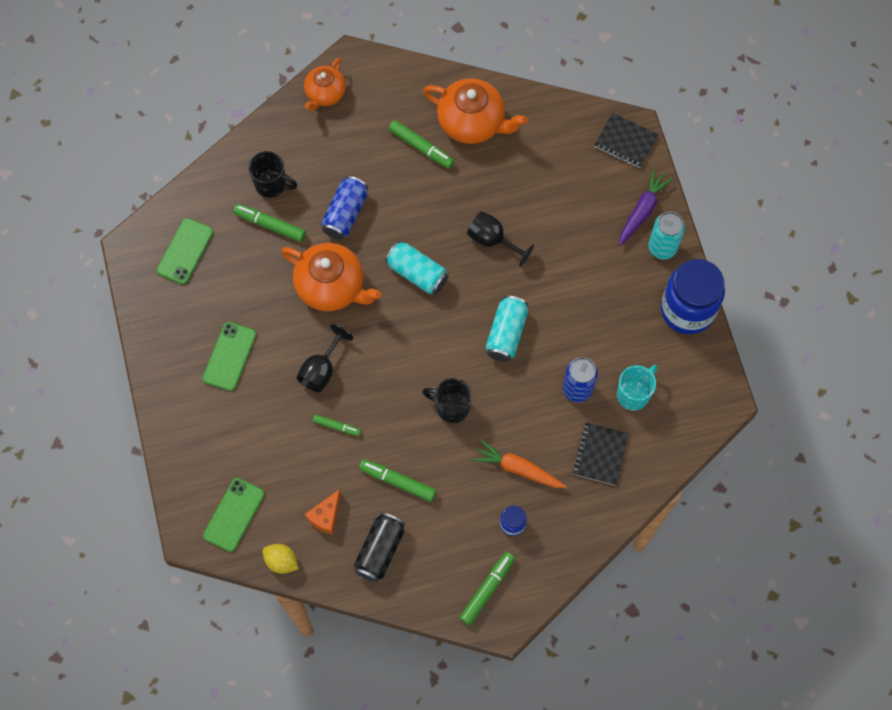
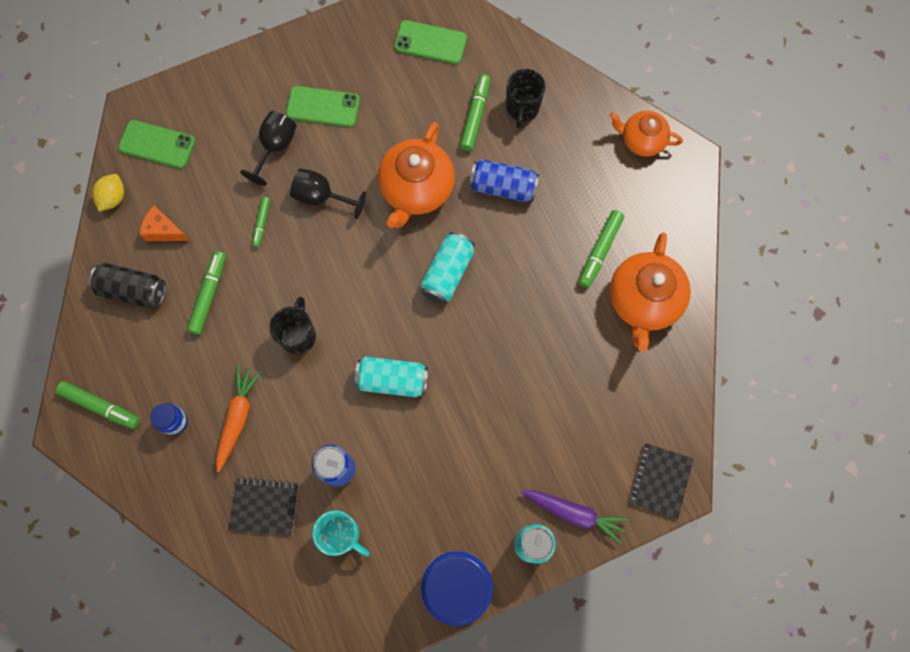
camera: 80 degrees right, 5 degrees up
black goblet [467,211,534,267] -> black goblet moved to [240,111,297,186]

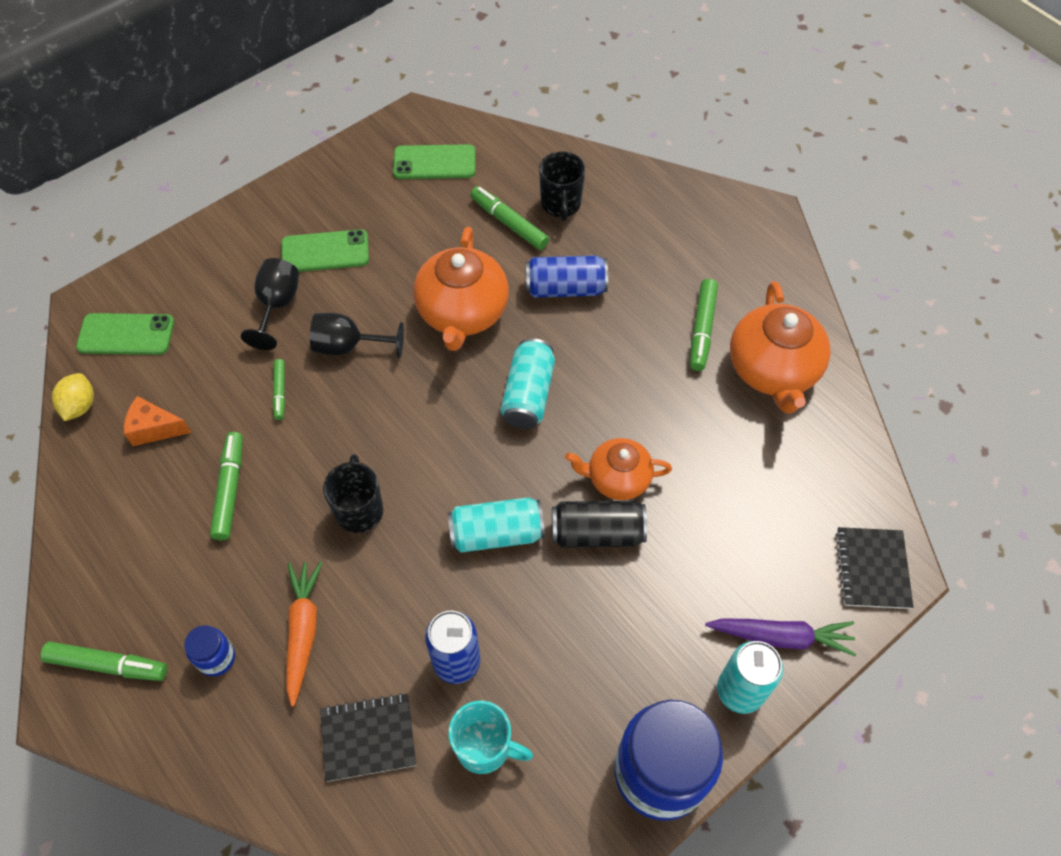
camera: 15 degrees left, 15 degrees down
black can [88,263,166,308] -> black can moved to [552,500,647,548]
green marker [460,74,490,151] -> green marker turned 45 degrees counterclockwise [470,186,549,250]
orange teapot [609,111,683,157] -> orange teapot moved to [565,438,672,500]

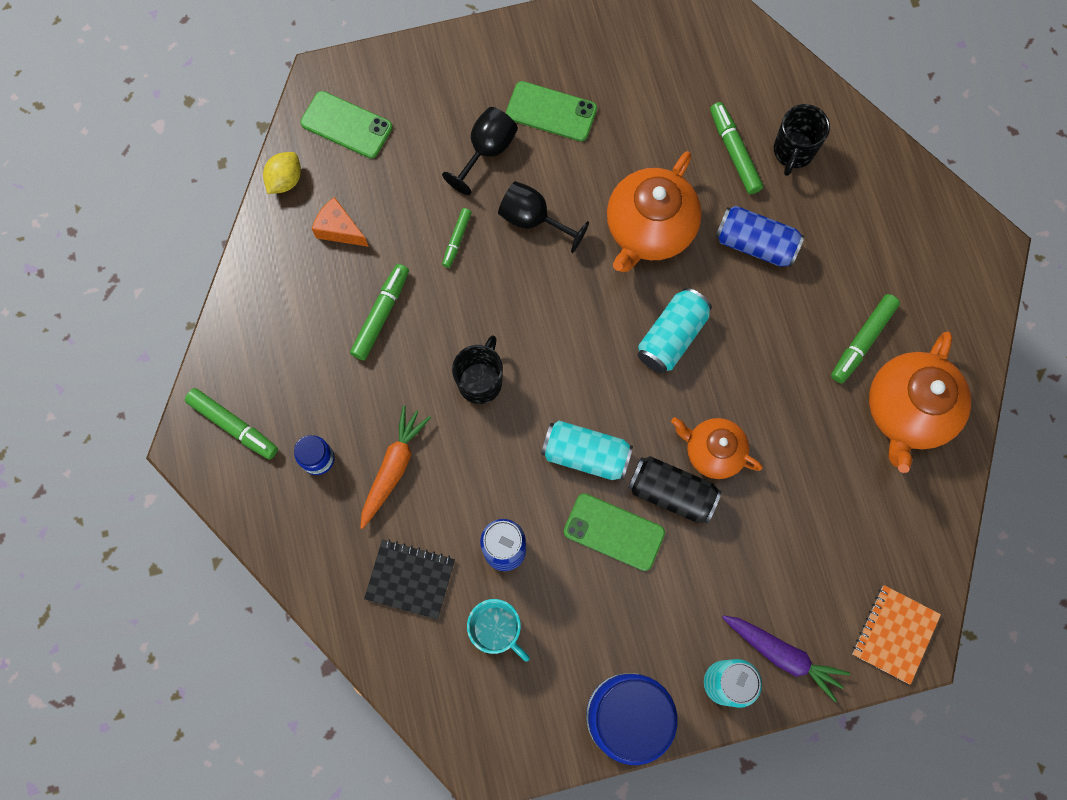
camera: 25 degrees right, 15 degrees up
green phone [393,144,475,179] -> green phone moved to [564,493,665,571]
black notebook [836,527,914,609] -> orange notebook [852,585,941,685]

